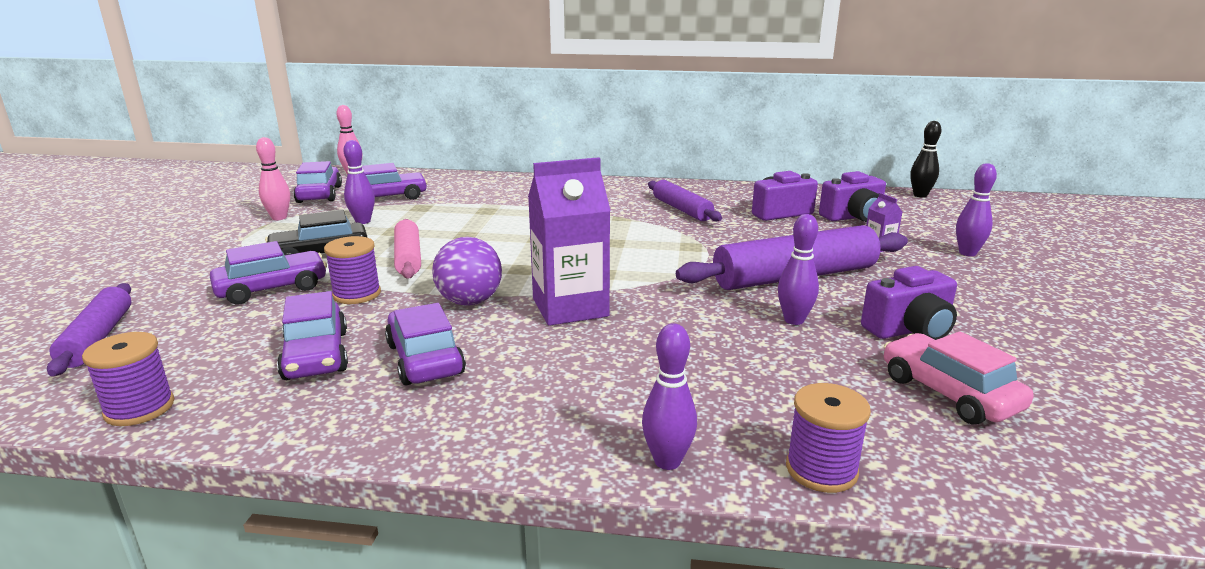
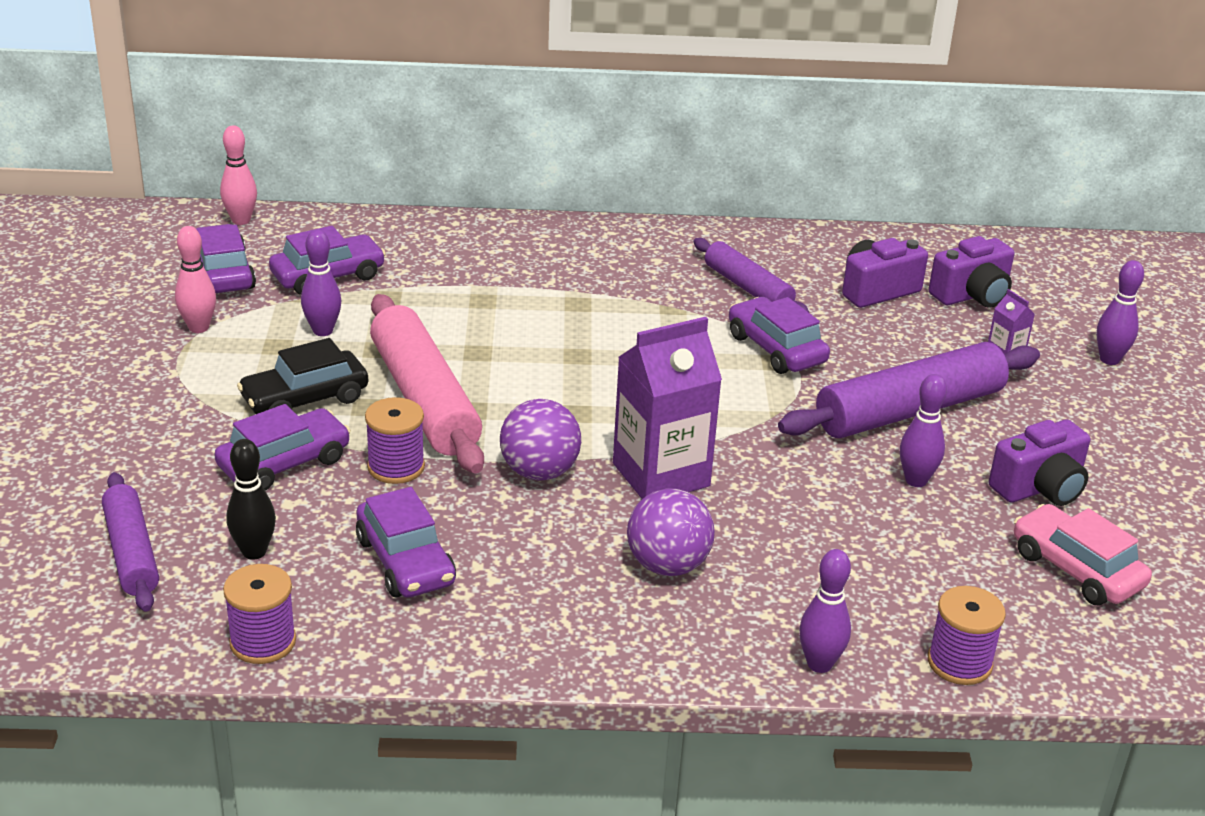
camera: 10 degrees left, 10 degrees up
purple car [385,303,466,385] -> purple car moved to [729,297,830,374]
pink rolling pin [394,219,421,279] -> pink rolling pin [370,294,484,474], size x1.67
black bowling pin [910,121,942,198] -> black bowling pin moved to [226,439,276,560]
none -> purple ball [627,489,715,576]

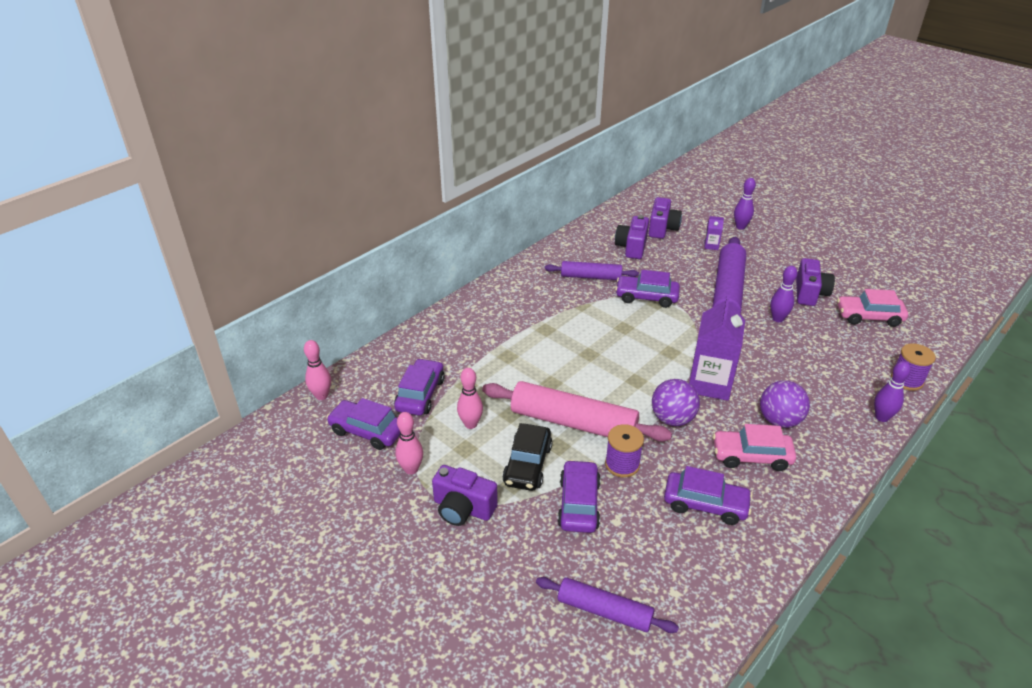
camera: 45 degrees left, 5 degrees up
purple spool [223,564,296,664] -> none
black bowling pin [226,439,276,560] -> none
purple bowling pin [301,229,341,336] -> pink bowling pin [457,368,483,429]
none -> purple camera [432,465,498,526]
none -> pink car [713,424,796,471]

